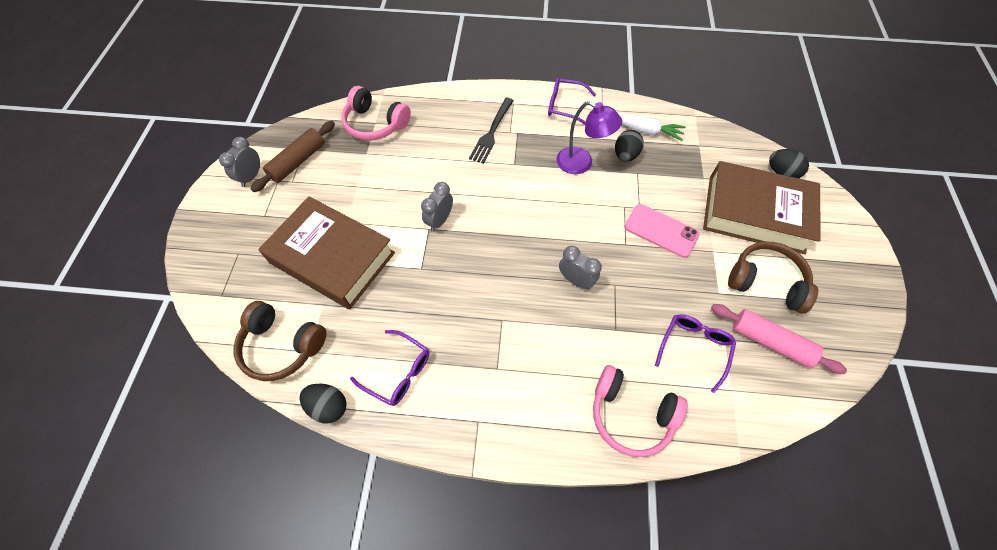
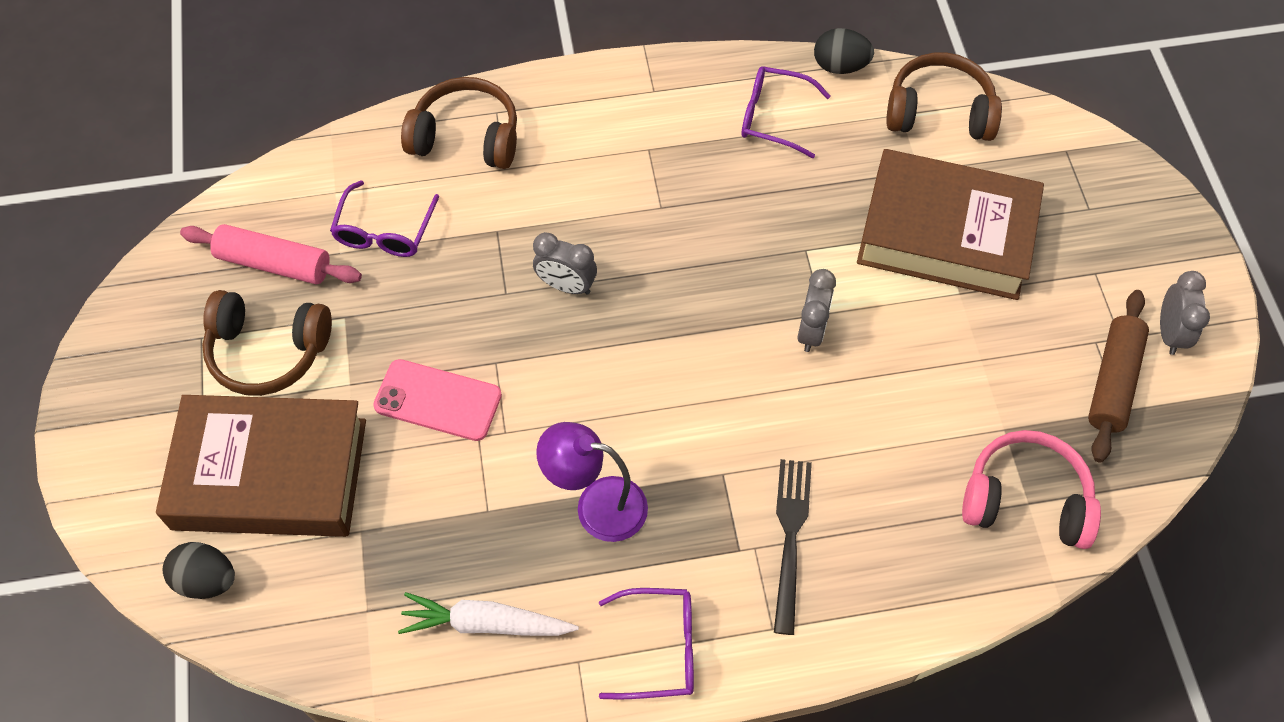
camera: 165 degrees right, 0 degrees up
pink headphones [593,365,687,457] -> brown headphones [401,77,517,169]
black egg [615,130,643,162] -> none

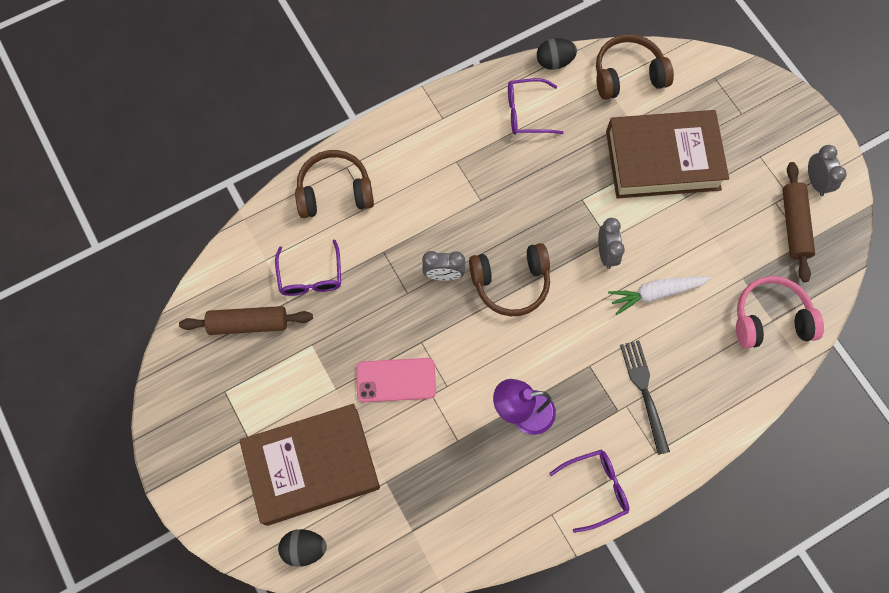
camera: 20 degrees left, 10 degrees up
pink rolling pin [180,224,362,284] -> brown rolling pin [179,306,313,335]
brown headphones [202,290,332,396] -> brown headphones moved to [469,243,550,316]
white carrot [398,592,579,636] -> white carrot moved to [608,276,712,315]

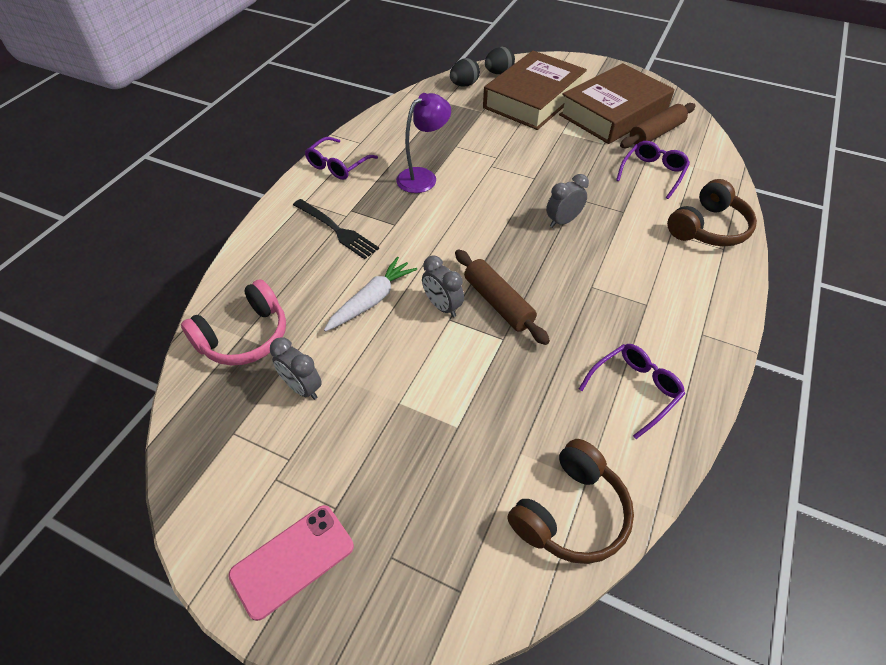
camera: 145 degrees right, 20 degrees down
purple glasses [275,239,341,296] -> purple glasses turned 75 degrees clockwise [616,141,690,199]
pink phone [356,358,436,402] -> pink phone moved to [228,505,354,621]
brown headphones [469,243,550,316] -> none
black egg [537,38,577,70] -> black egg moved to [450,58,480,87]
brown book [606,110,729,199] -> brown book moved to [559,63,674,144]
brown rolling pin [782,162,815,282] -> brown rolling pin moved to [455,249,550,345]
grey clock [808,145,847,196] -> grey clock moved to [270,337,322,400]

